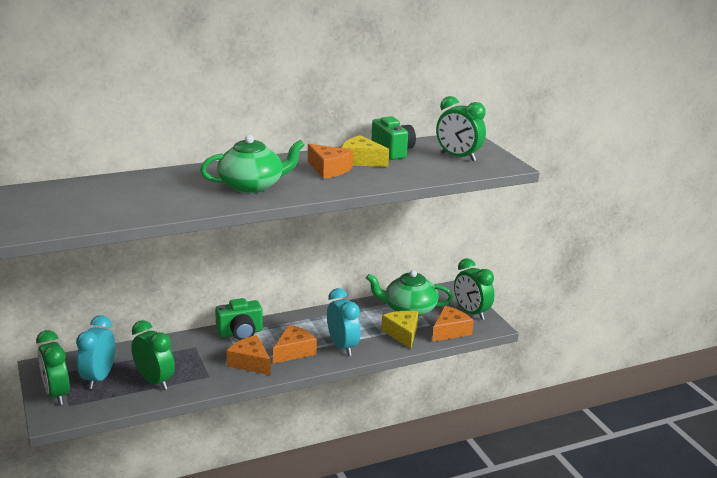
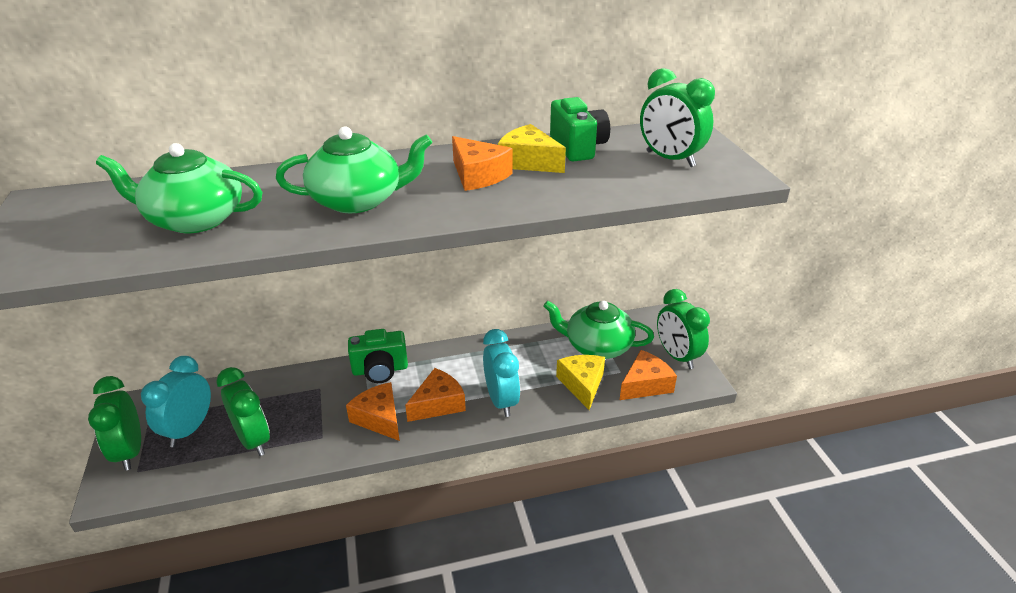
camera: 10 degrees right, 10 degrees up
none -> green teapot [96,143,262,233]

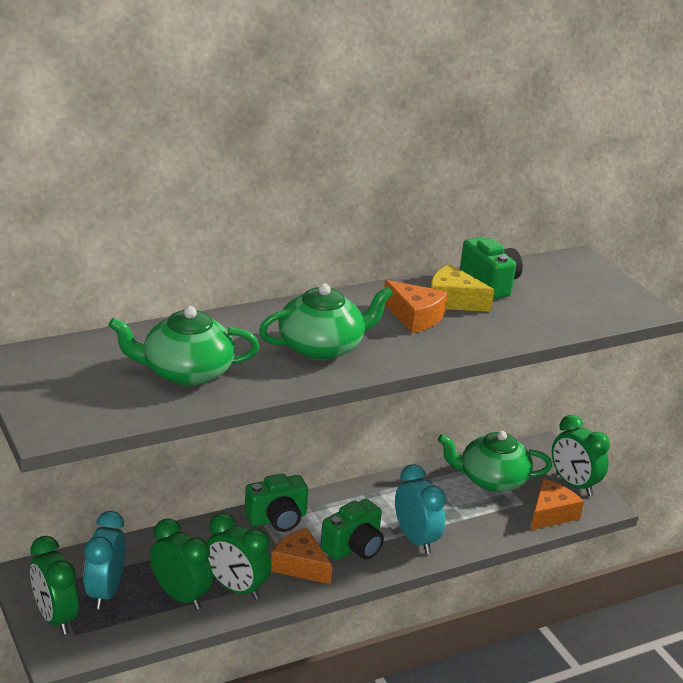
camera: 15 degrees left, 5 degrees down
orange cheese [405,368,466,422] -> green camera [320,499,384,560]
yellow cheese [556,355,605,410] -> none
green clock [640,68,715,167] -> green clock moved to [207,513,271,600]

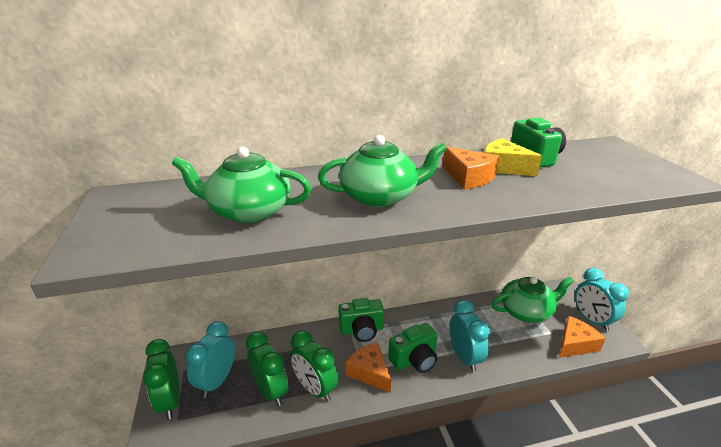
camera: 15 degrees right, 0 degrees up
green teapot [438,431,552,492] -> green teapot turned 150 degrees clockwise [492,277,574,323]
green clock [552,415,610,496] -> turquoise clock [575,268,629,331]

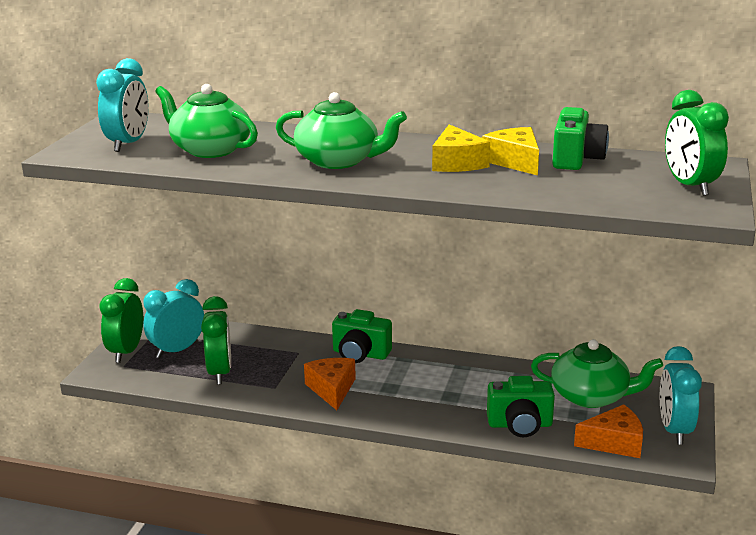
camera: 30 degrees right, 5 degrees down
green clock [290,330,338,402] -> green clock moved to [665,90,729,196]
green camera [388,323,437,373] -> green camera moved to [487,376,555,437]
orange cheese [442,147,499,190] -> yellow cheese [432,124,490,172]
turquoise clock [449,300,490,372] -> turquoise clock moved to [96,58,149,152]

